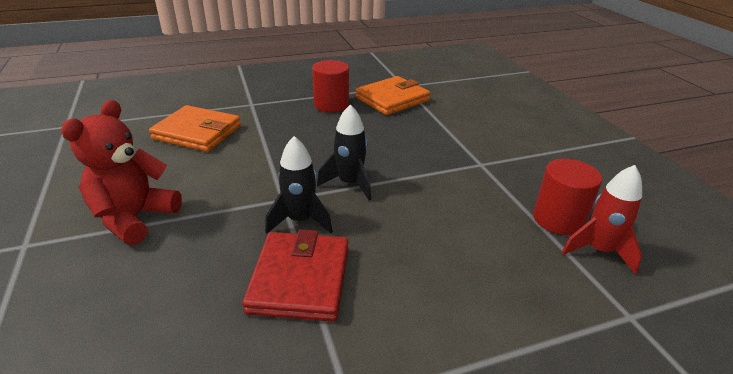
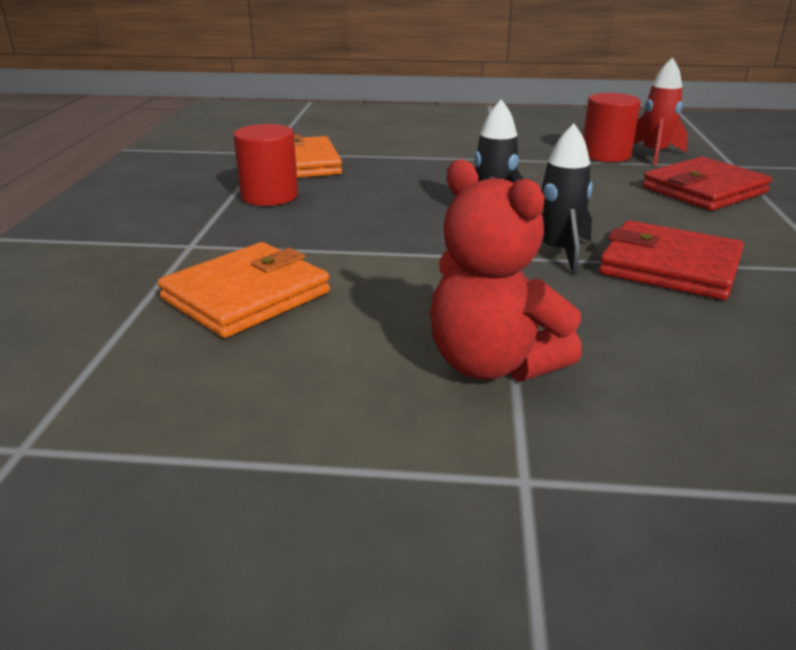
camera: 65 degrees left, 5 degrees down
none -> red wallet [642,157,772,211]

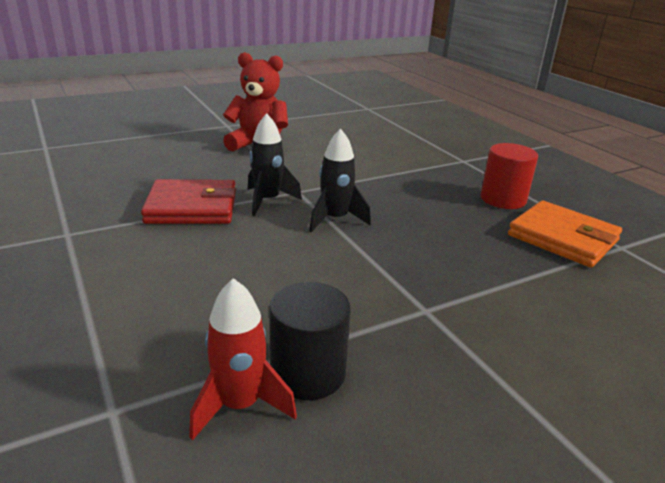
camera: 145 degrees right, 0 degrees up
orange wallet [158,242,330,338] -> none
red cylinder [583,93,641,162] -> black cylinder [269,282,351,400]
red wallet [642,157,772,211] -> none

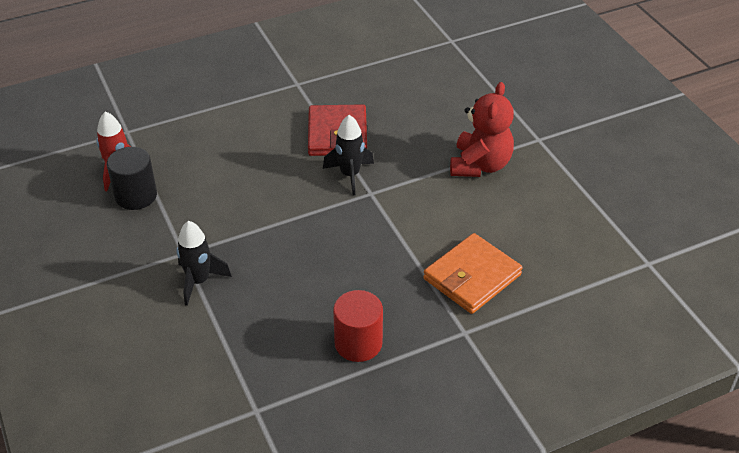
camera: 95 degrees right, 15 degrees up
black rocket [309,129,371,232] -> black rocket moved to [176,221,232,306]
orange wallet [508,200,622,267] -> orange wallet moved to [423,233,523,314]

